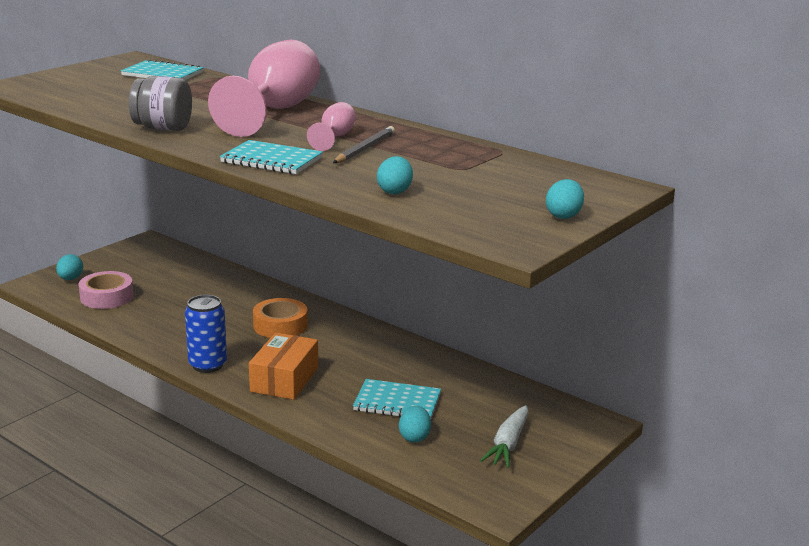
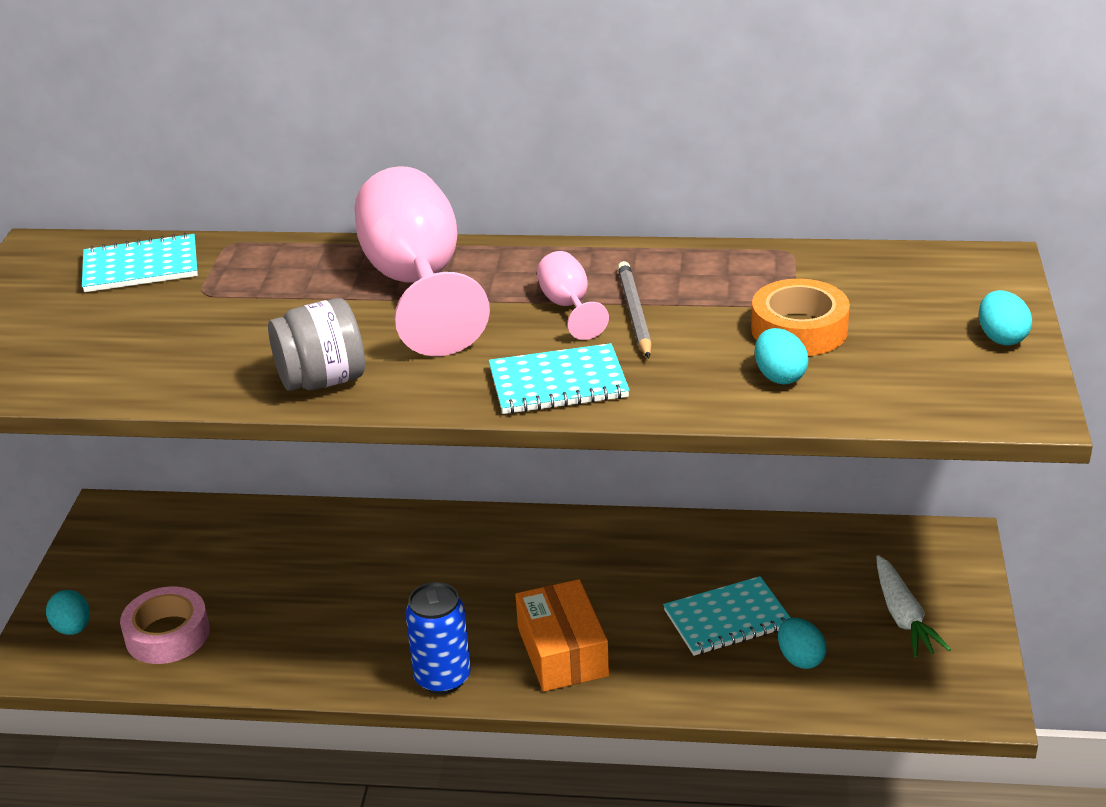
camera: 30 degrees left, 10 degrees up
orange tape [253,298,308,338] -> orange tape moved to [751,279,850,356]

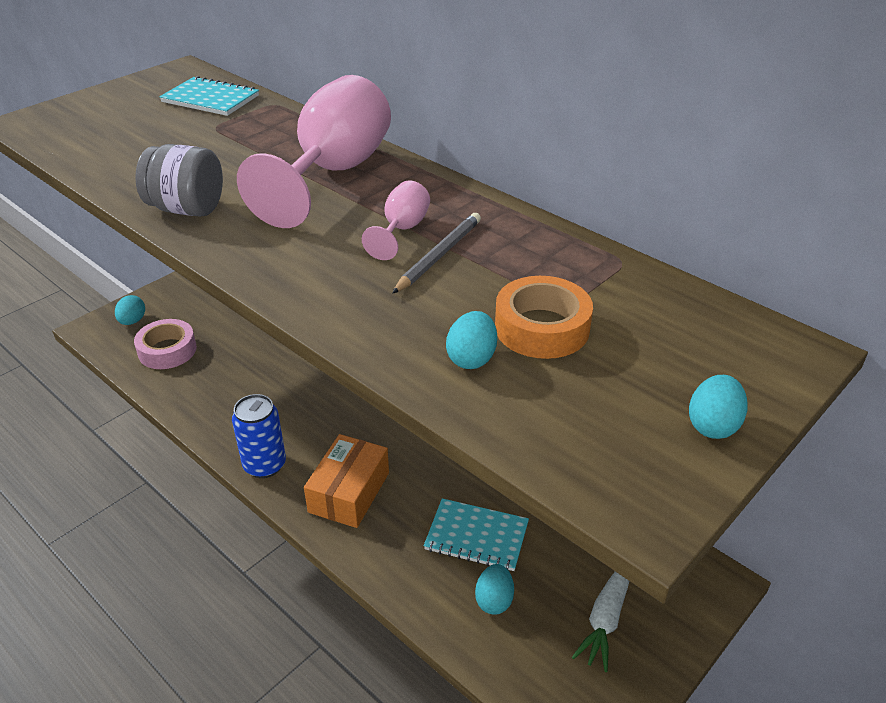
camera: 35 degrees right, 5 degrees up
turquoise notebook [489,343,630,414] -> none

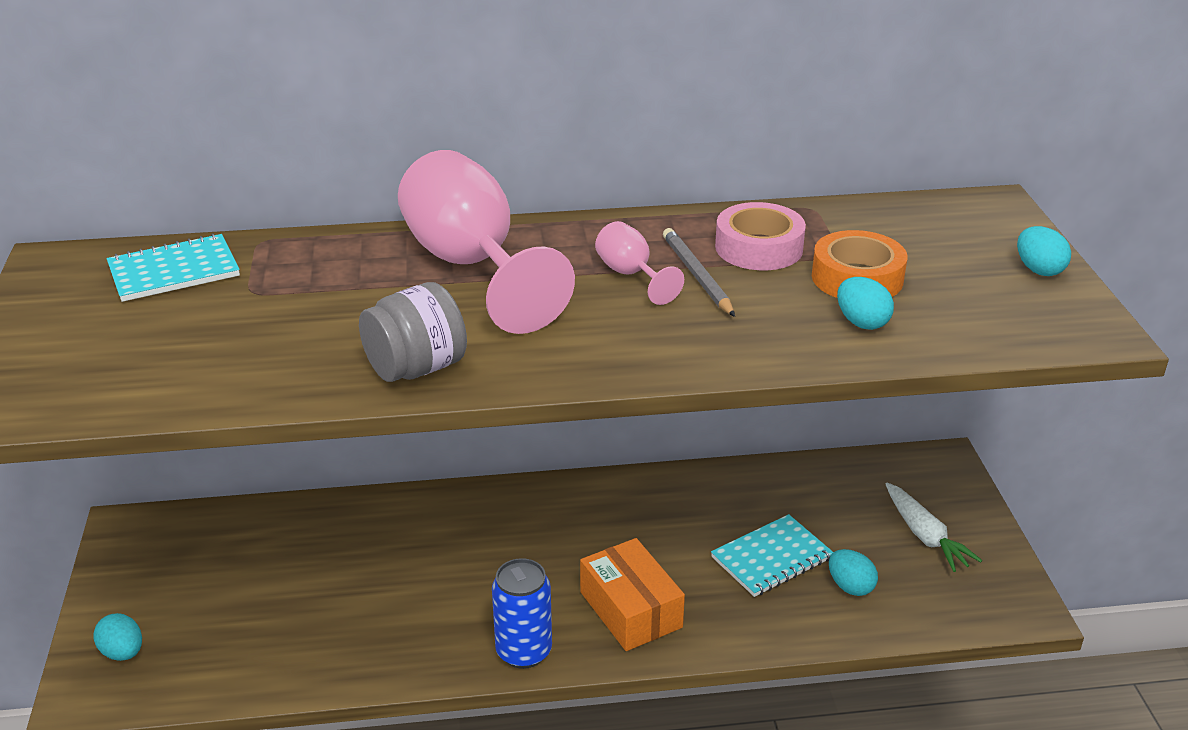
camera: 50 degrees left, 5 degrees down
pink tape [134,319,197,369] -> pink tape moved to [715,202,806,270]

